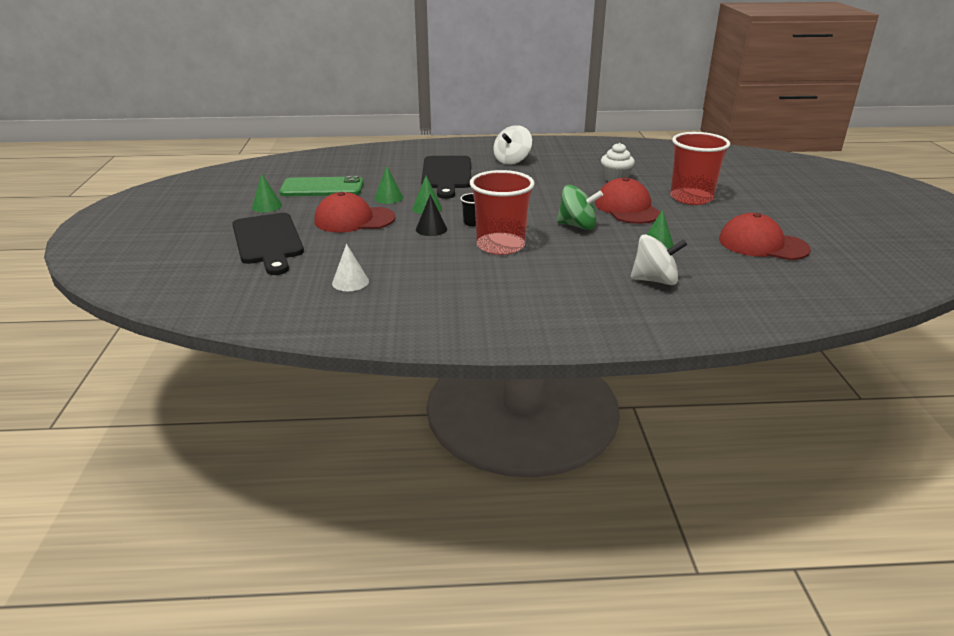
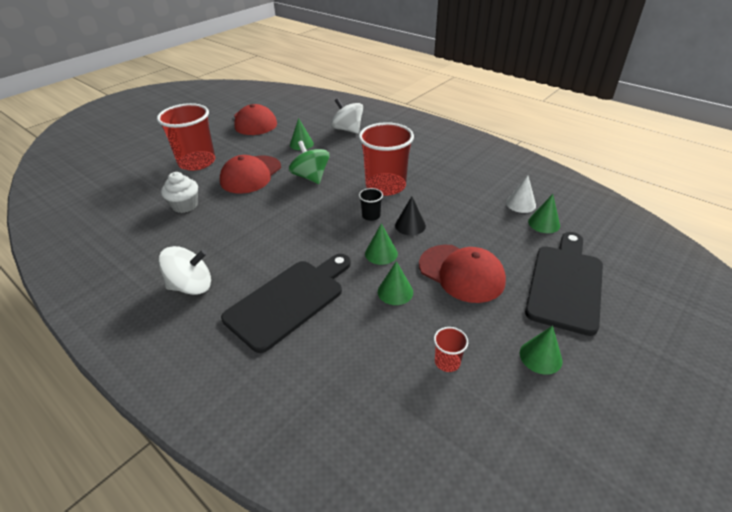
camera: 135 degrees left, 10 degrees up
green phone [279,176,363,196] -> red cup [434,327,468,372]
none -> green cone [528,194,560,233]

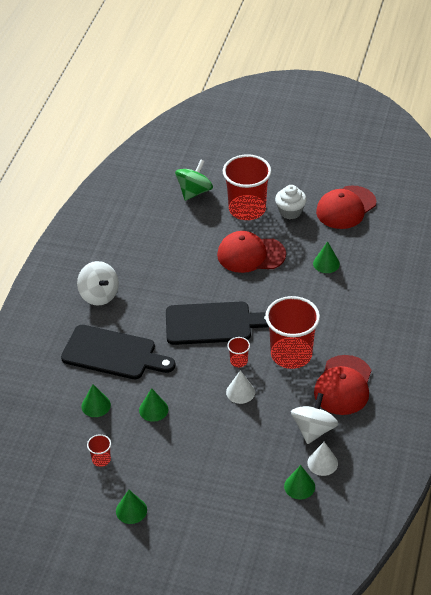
camera: 65 degrees right, 5 degrees up
white cupcake [161,172,198,213] -> white cupcake moved to [275,185,307,219]
green spinning top [289,141,330,184] -> green spinning top moved to [175,160,213,201]
white spinning top [331,98,363,134] -> white spinning top moved to [291,393,338,444]
black cup [359,188,383,221] -> red cup [227,337,250,367]
green cone [365,223,398,265] -> green cone moved to [82,384,111,417]
black cone [395,196,426,235] -> white cone [226,370,255,404]
red cap [419,245,506,303] -> red cap moved to [314,355,371,415]
black cutting board [525,232,603,336] -> black cutting board moved to [166,302,269,345]

